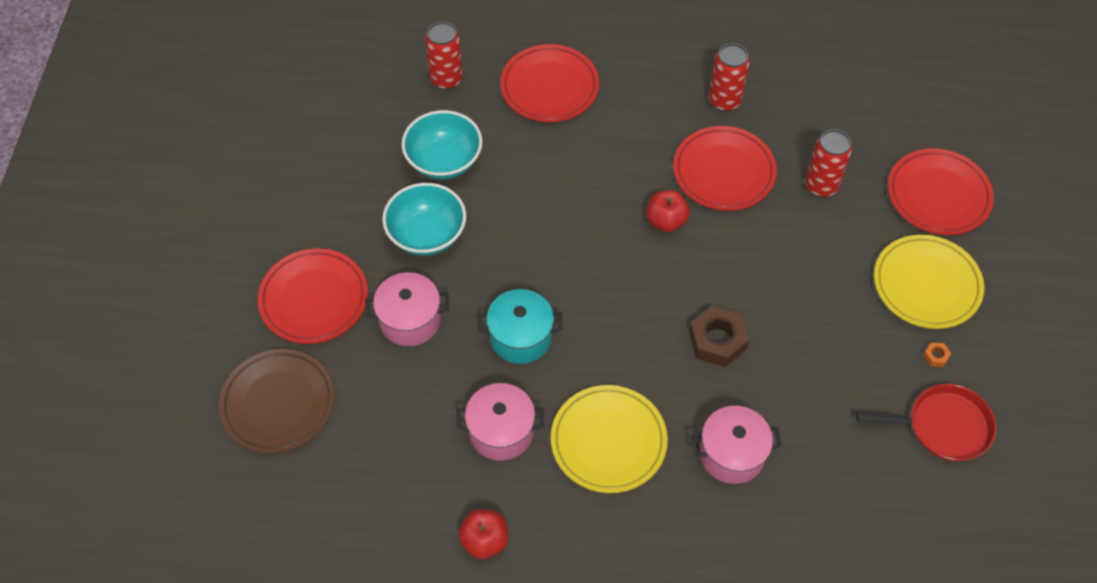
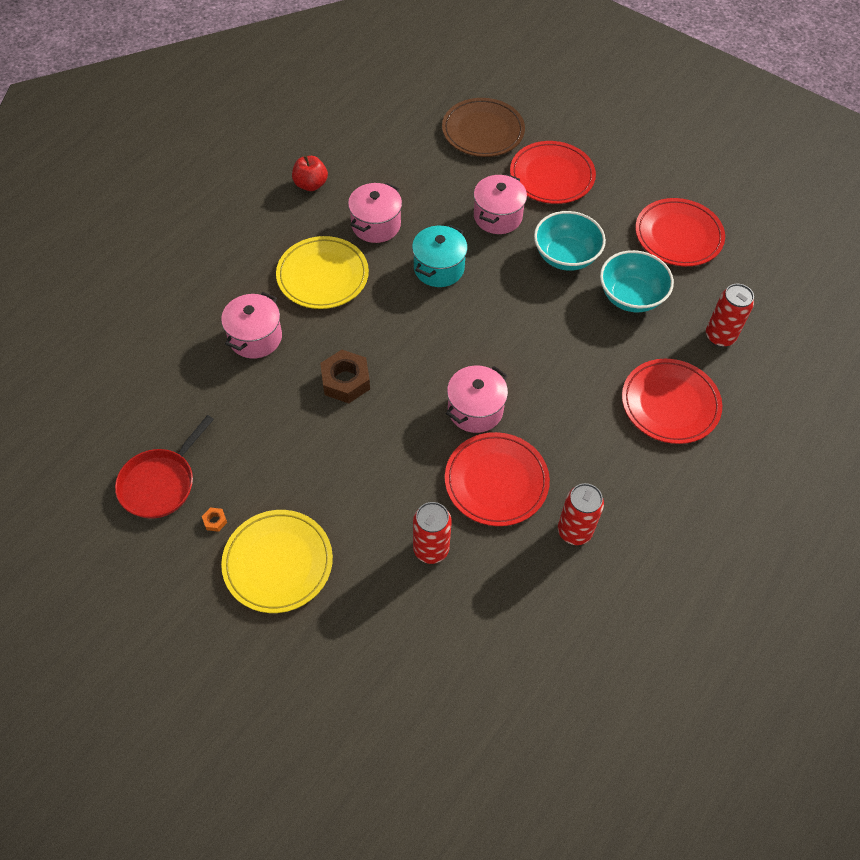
camera: 120 degrees right, 0 degrees up
red apple [646,190,690,232] -> pink pot [446,365,508,433]
red plate [888,148,994,235] -> red plate moved to [635,198,725,266]

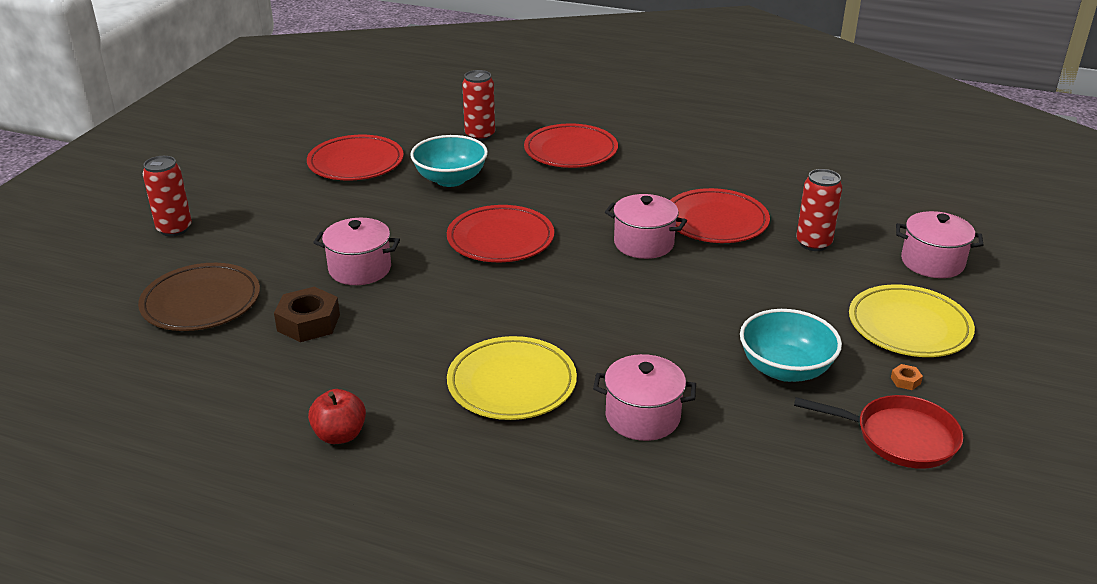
camera: 105 degrees left, 25 degrees down
brown nut [320,350,370,403] -> brown nut moved to [274,287,340,342]
pink pot [348,182,402,243] -> pink pot moved to [896,211,983,278]
turquoise pot [412,225,468,287] -> none
red plate [510,141,596,204] -> red plate moved to [447,205,554,262]
turquoise bowl [534,211,606,271] -> turquoise bowl moved to [740,309,842,382]
red can [558,483,604,545] -> red can moved to [143,156,192,237]

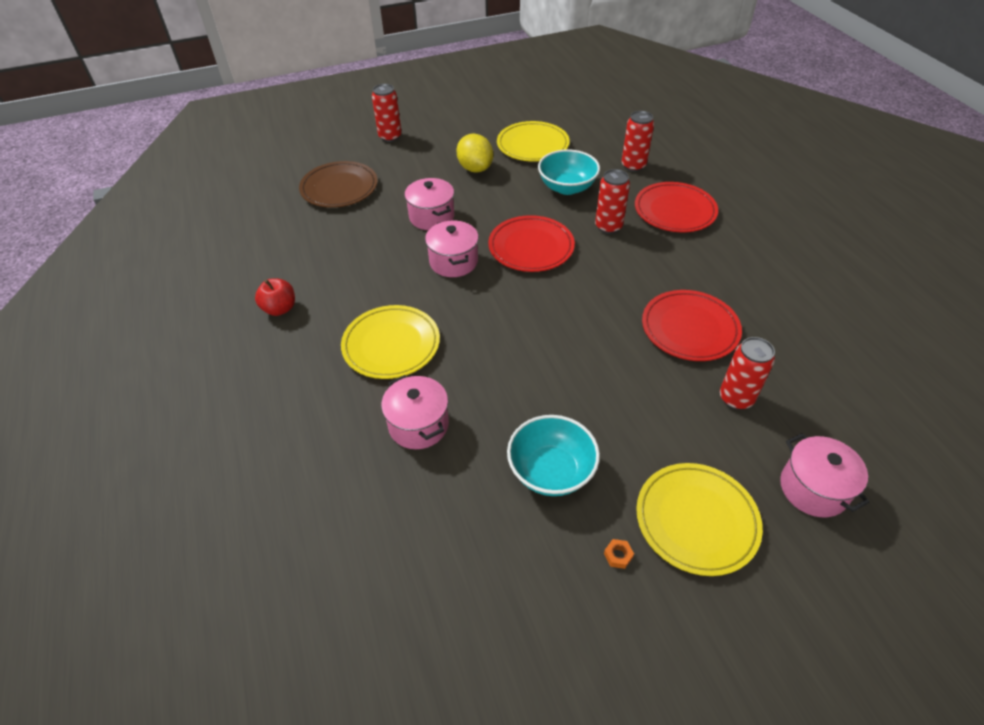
camera: 50 degrees right, 15 degrees up
brown nut [274,287,340,342] -> none
red plate [307,135,404,181] -> yellow plate [497,121,570,162]
pink pot [605,194,687,259] -> pink pot moved to [425,220,479,277]
red pan [794,395,963,469] -> none
none -> yellow lemon [456,134,493,173]
none -> red can [595,169,630,234]

